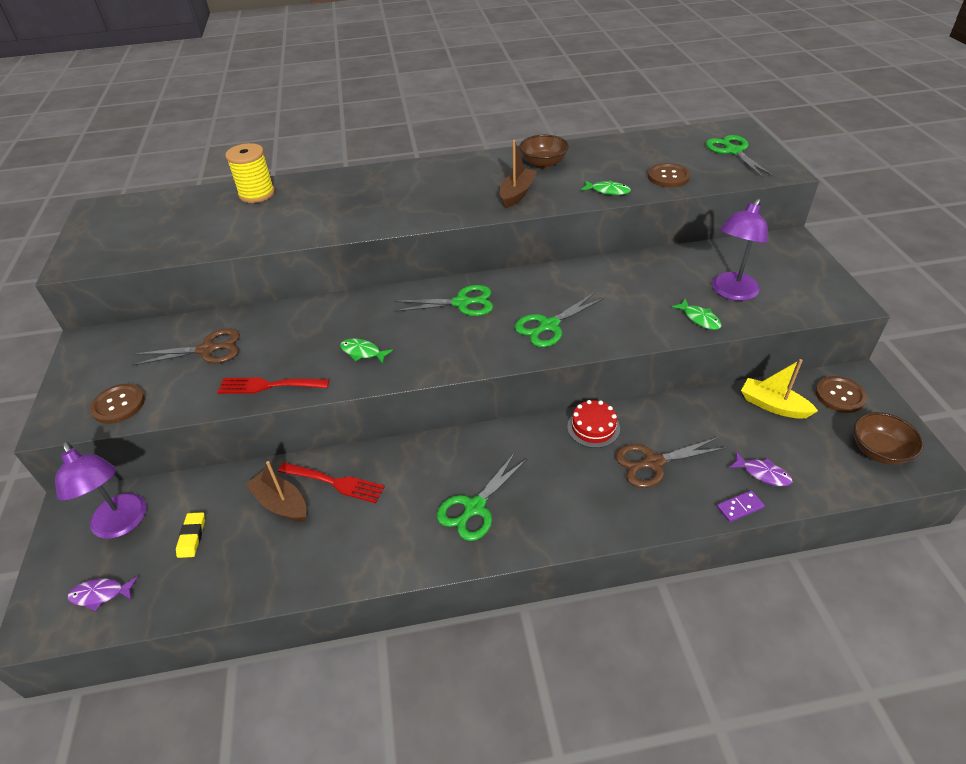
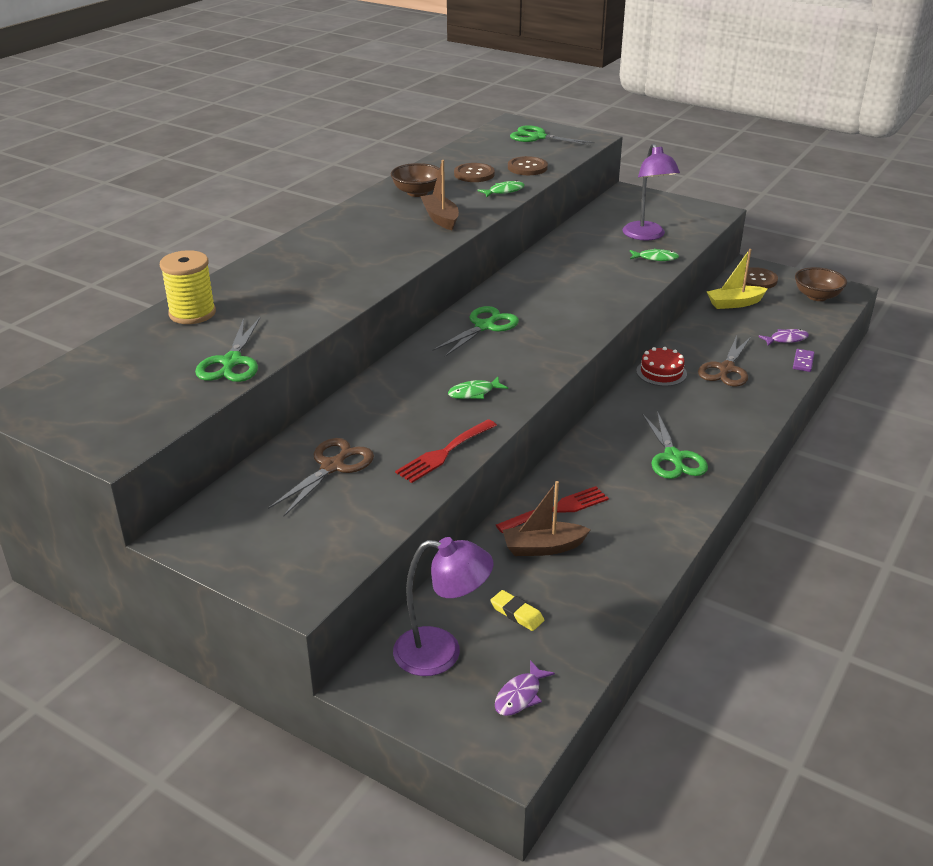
camera: 50 degrees left, 10 degrees down
brown button [90,384,145,424] -> brown button moved to [454,163,495,182]
green scissors [515,292,605,347] -> green scissors moved to [195,318,260,382]

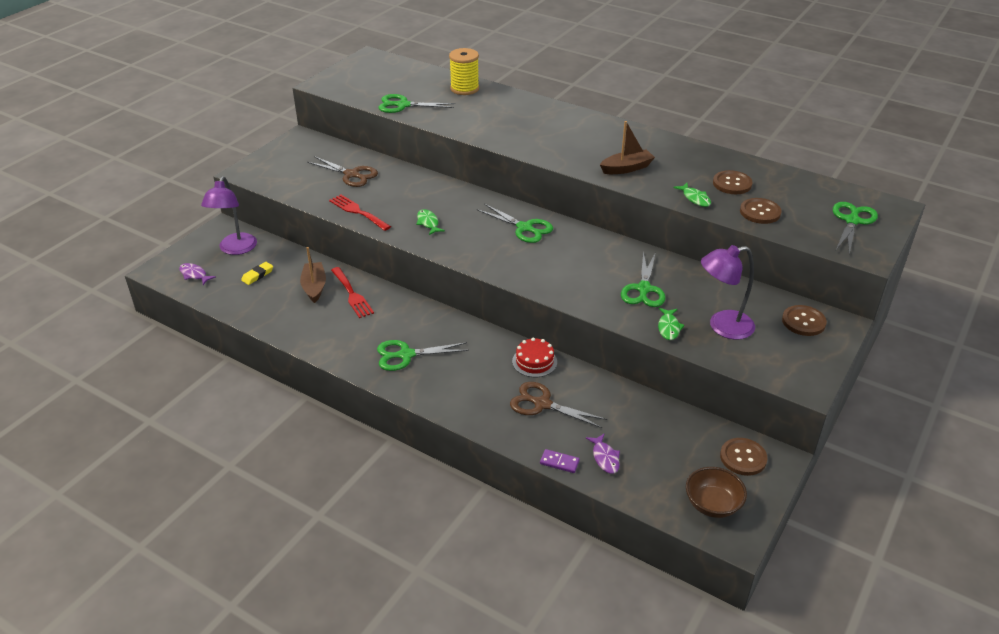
camera: 90 degrees right, 5 degrees up
brown bowl [391,163,440,197] -> none
yellow boat [707,249,768,309] -> none
none -> green scissors [621,252,666,307]
none -> brown button [782,305,827,336]

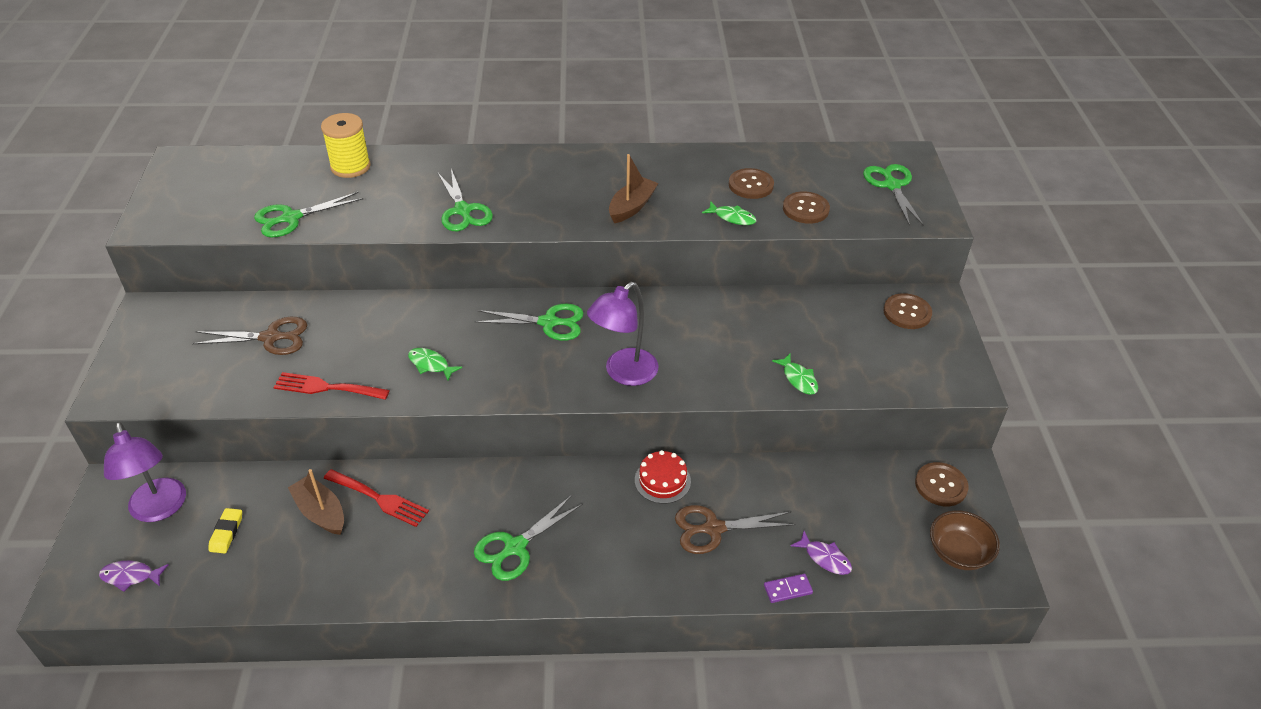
camera: 35 degrees left, 5 degrees up
green scissors [621,252,666,307] -> green scissors moved to [437,169,493,231]
purple lamp [701,245,755,340] -> purple lamp moved to [587,282,659,386]

